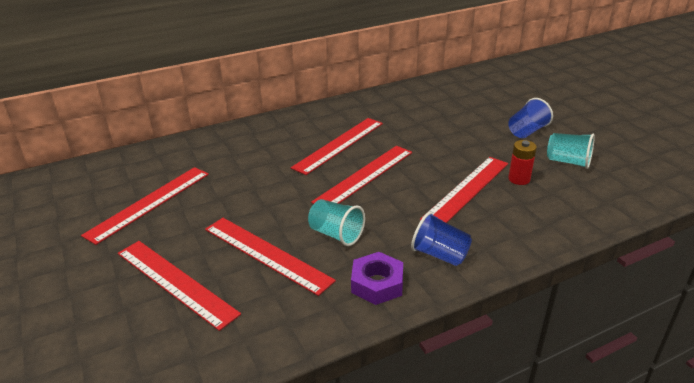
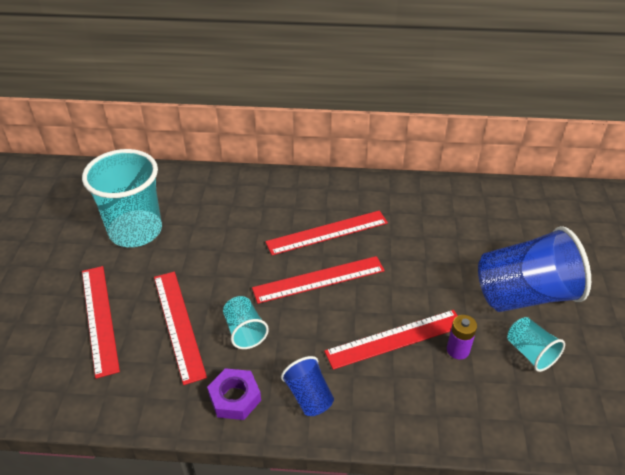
camera: 30 degrees right, 10 degrees up
red ruler [81,167,209,245] -> turquoise cup [82,149,162,247]
blue cup [508,98,553,138] -> blue cup [478,226,591,312], size x2.07
red battery [508,140,537,185] -> purple battery [447,315,477,359]

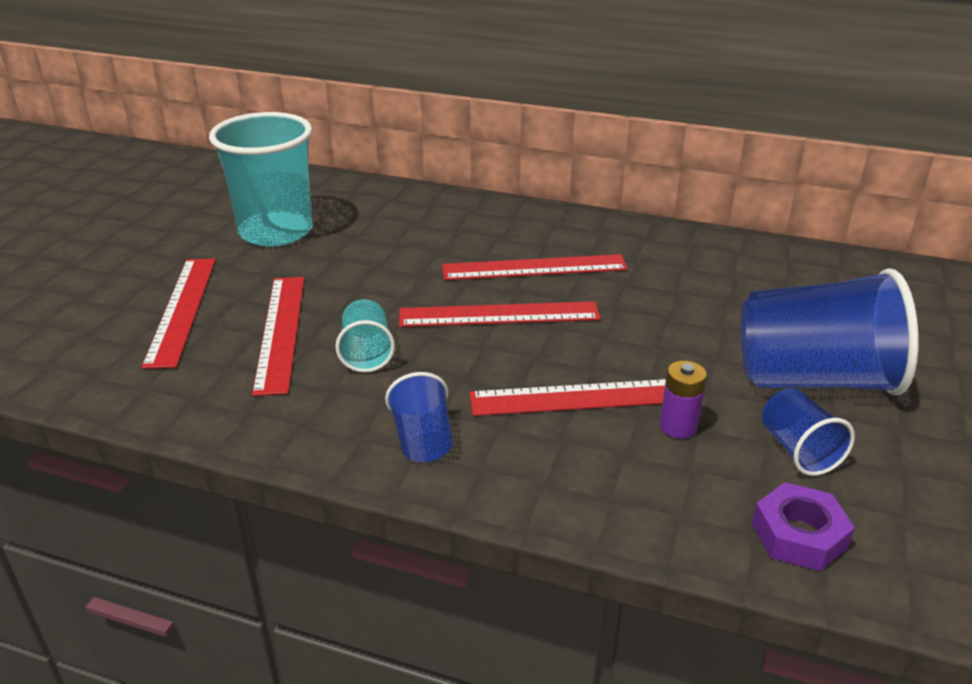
camera: 15 degrees right, 10 degrees down
purple nut [207,368,261,420] -> purple nut moved to [752,482,855,571]
turquoise cup [507,317,565,372] -> blue cup [762,388,855,476]

